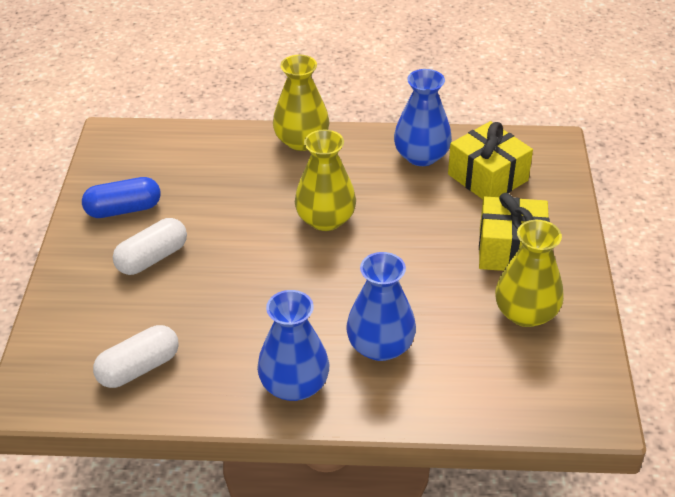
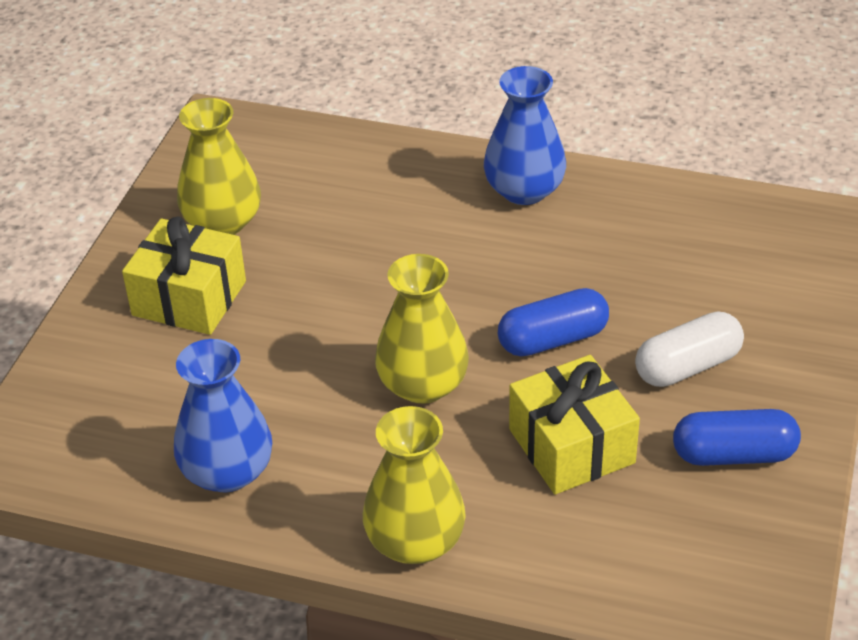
camera: 165 degrees left, 0 degrees up
white capsule [93,325,179,388] -> none
blue vase [346,252,416,361] -> none
yellow gift [448,121,533,199] -> yellow gift moved to [509,355,640,494]
none -> blue capsule [498,288,609,356]

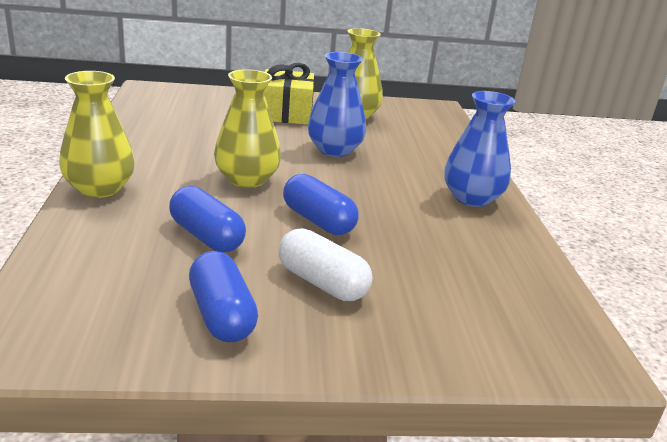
camera: 65 degrees right, 15 degrees down
blue vase [174,339,272,492] -> blue vase moved to [308,52,366,157]
yellow gift [509,355,640,494] -> blue capsule [169,186,246,252]

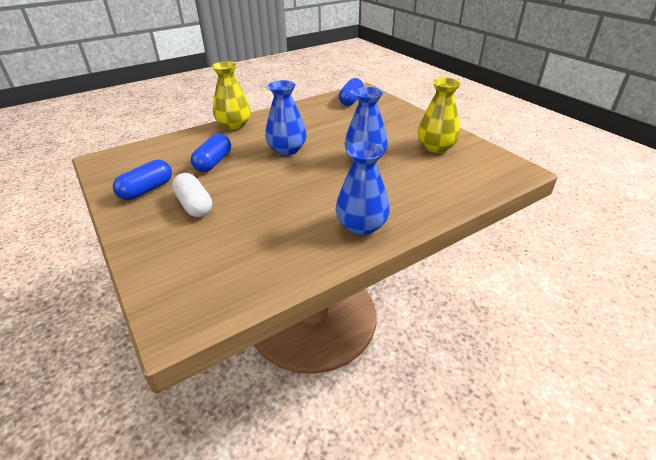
camera: 65 degrees right, 10 degrees up
yellow vase [214,69,281,188] -> blue vase [265,80,307,156]
yellow gift [264,63,314,125] -> none
white capsule [279,228,373,301] -> white capsule turned 45 degrees counterclockwise [172,173,212,217]
blue capsule [283,174,359,235] -> blue capsule moved to [339,78,364,106]

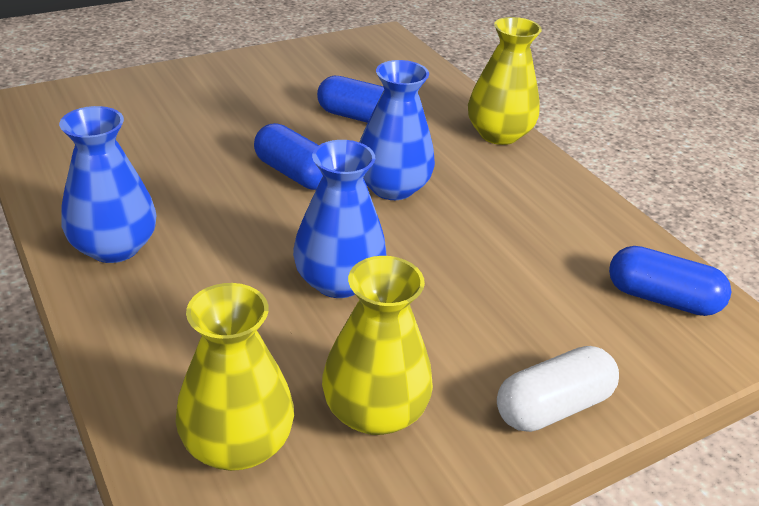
camera: 90 degrees right, 0 degrees up
blue capsule [113,160,172,200] -> blue capsule moved to [254,123,323,190]
white capsule [172,173,212,217] -> white capsule moved to [497,346,619,432]
none -> yellow vase [176,283,294,471]

